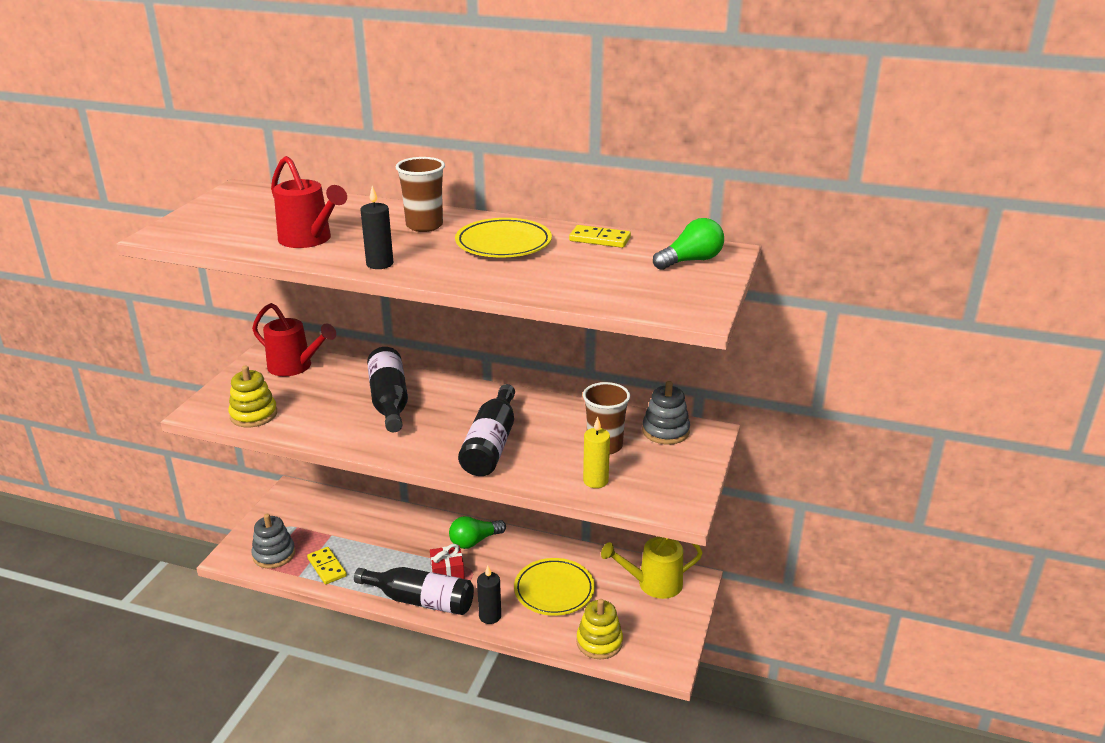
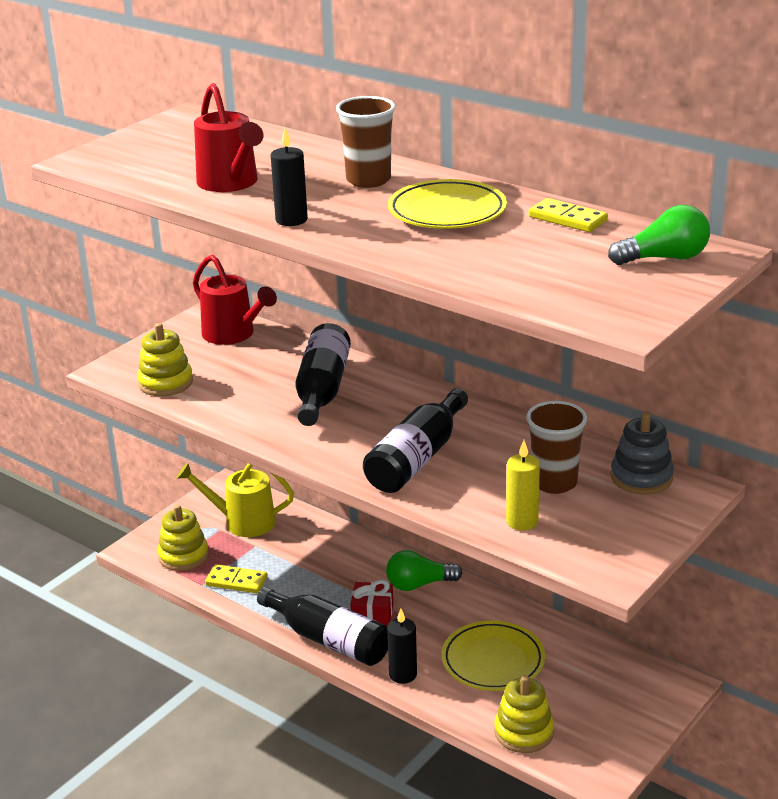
camera: 20 degrees right, 0 degrees up
grey stacking toy [251,514,295,569] -> yellow stacking toy [157,505,209,571]
yellow domino [307,547,347,585] -> yellow domino turned 60 degrees counterclockwise [205,564,267,593]
yellow watering can [601,537,703,599] -> yellow watering can moved to [176,462,294,537]

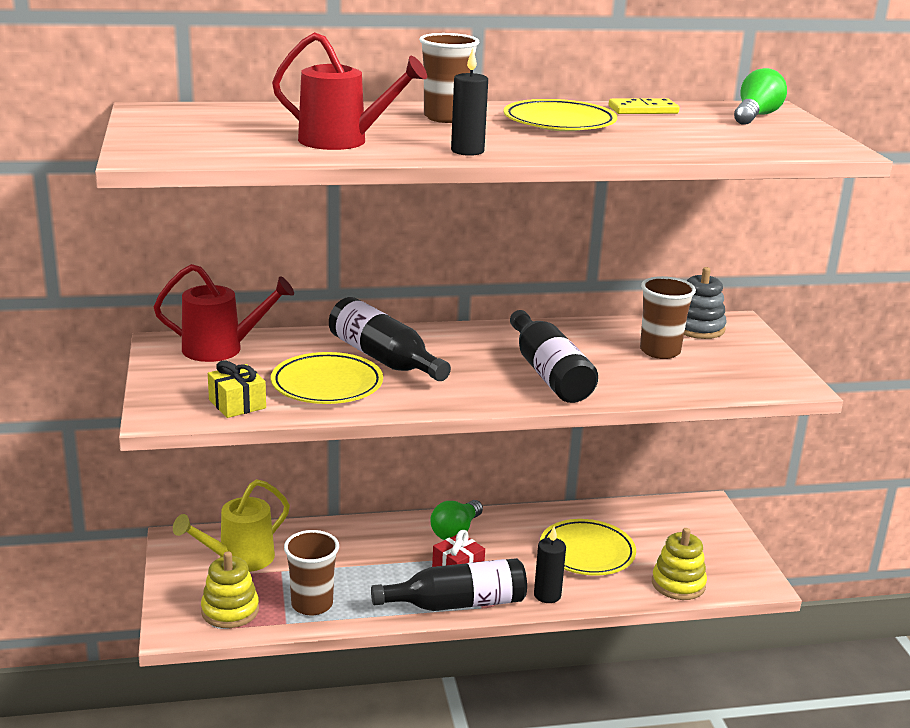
camera: 50 degrees left, 5 degrees down
yellow stacking toy [137,323,193,396] -> yellow gift [208,361,266,418]
yellow domino [205,564,267,593] -> brown cup [284,530,339,616]
yellow candle [506,440,540,531] -> none
none -> yellow plate [271,352,383,404]

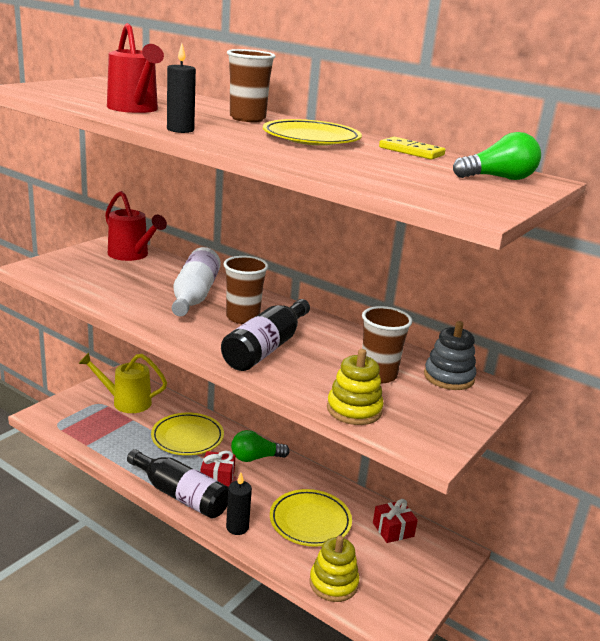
camera: 45 degrees right, 0 degrees up
yellow stacking toy [201,551,259,628] -> yellow stacking toy moved to [327,349,384,425]
yellow gift [208,361,266,418] -> none
yellow plate [271,352,383,404] -> yellow plate moved to [151,413,224,455]
brown cup [284,530,339,616] -> brown cup moved to [223,256,269,324]
black bottle [329,297,451,381] -> white bottle [172,247,221,316]
none -> red gift [373,499,418,543]

